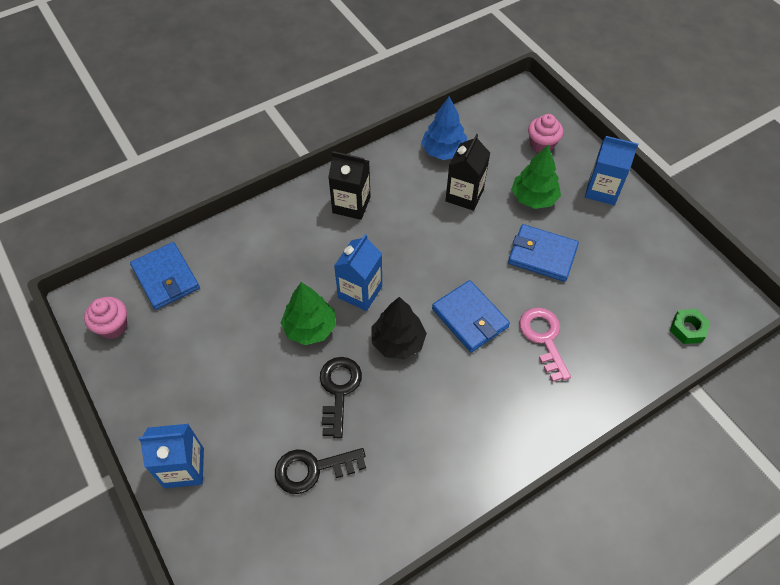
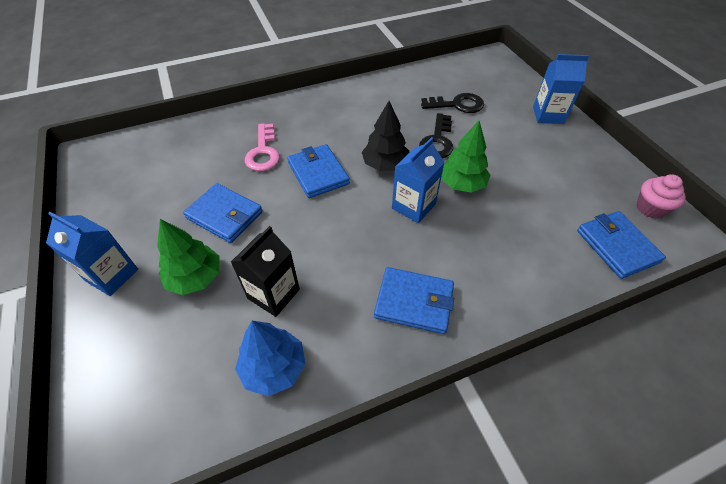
camera: 170 degrees left, 5 degrees down
black carton [328,151,371,220] -> blue wallet [374,267,454,334]
pink cupcake [528,114,563,153] -> none
green nut [670,309,710,344] -> none

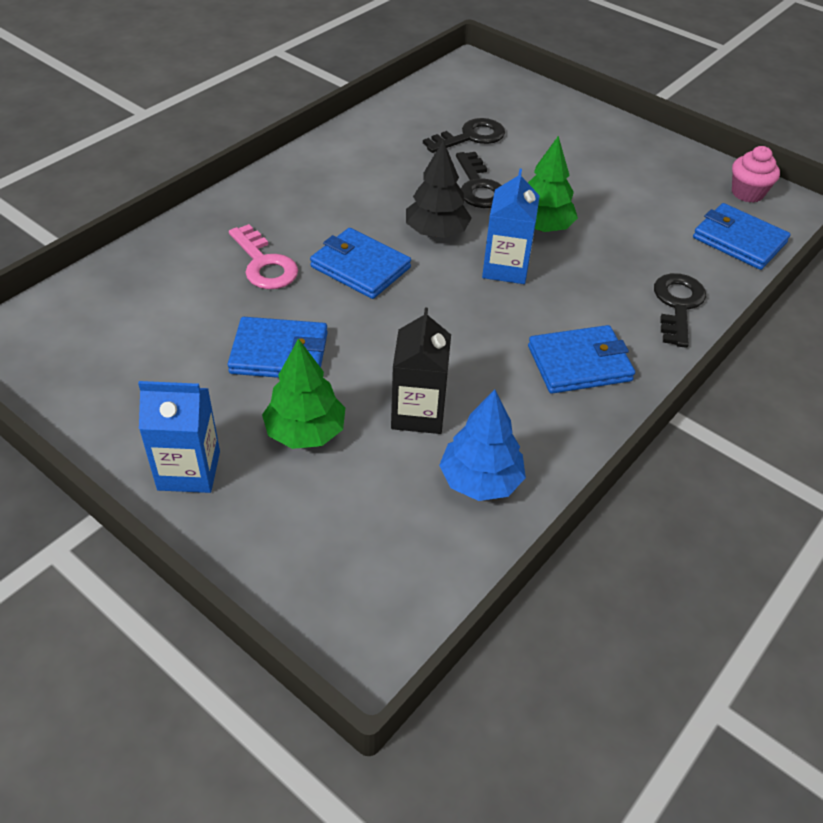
camera: 30 degrees left, 5 degrees down
blue carton [533,54,589,124] -> none
none -> black key [654,273,706,348]

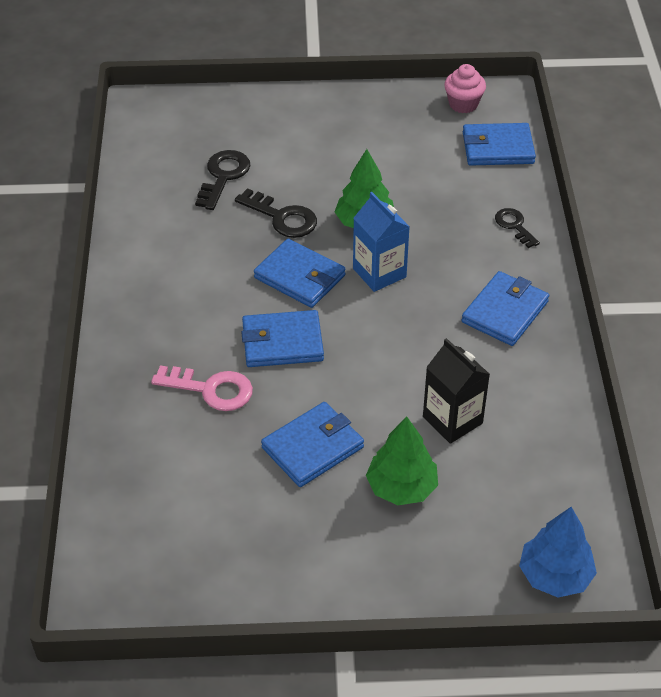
camera: 40 degrees left, 0 degrees up
blue carton [138,381,220,493] -> none
black tree [406,140,471,238] -> blue wallet [254,239,345,308]
blue tree [439,390,526,501] -> blue tree moved to [519,507,597,598]
black key [654,273,706,348] -> black key [495,208,540,248], size x0.65

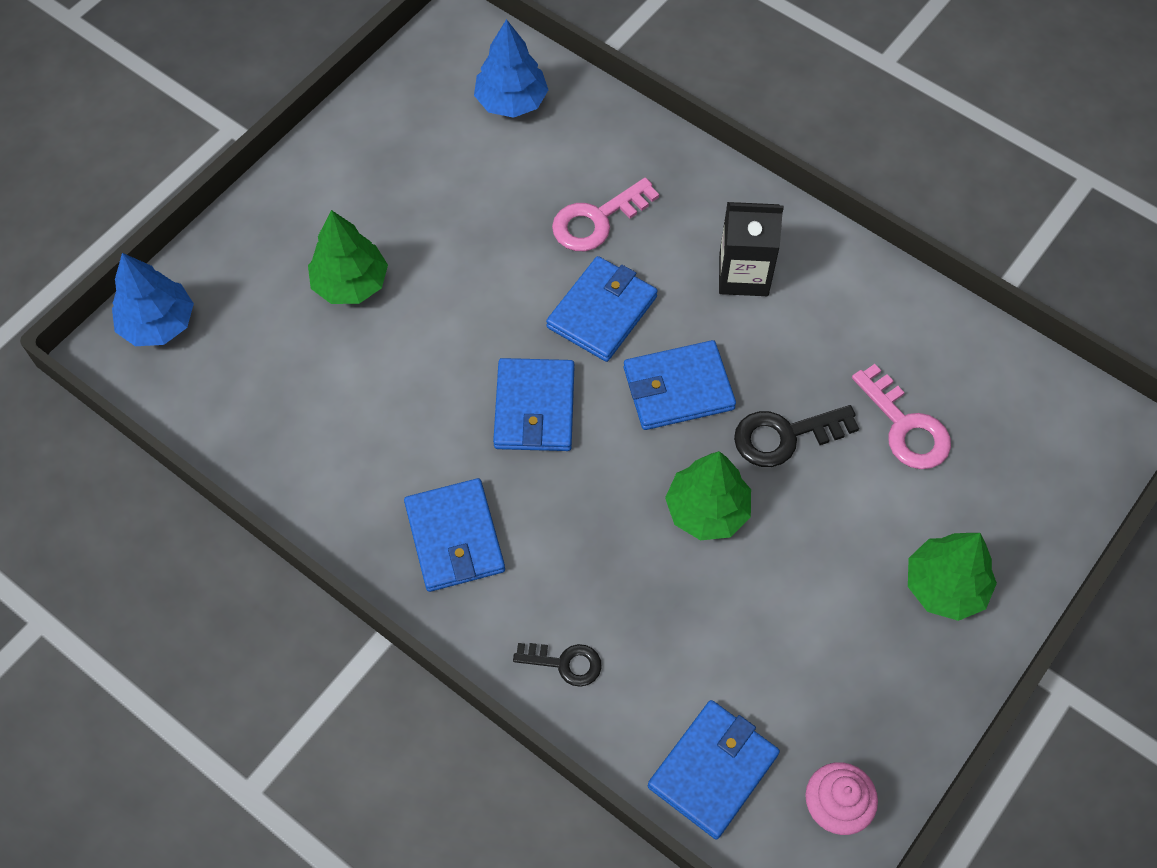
camera: 130 degrees right, 15 degrees up
black key [195,150,250,210] -> pink key [852,364,951,469]
blue wallet [261,402,364,487] -> blue wallet moved to [493,358,574,451]
blue carton [353,192,410,292] -> none
black carton [423,338,490,444] -> black carton moved to [719,202,784,296]
none -> blue tree [474,19,548,118]
none -> green tree [908,533,997,621]

